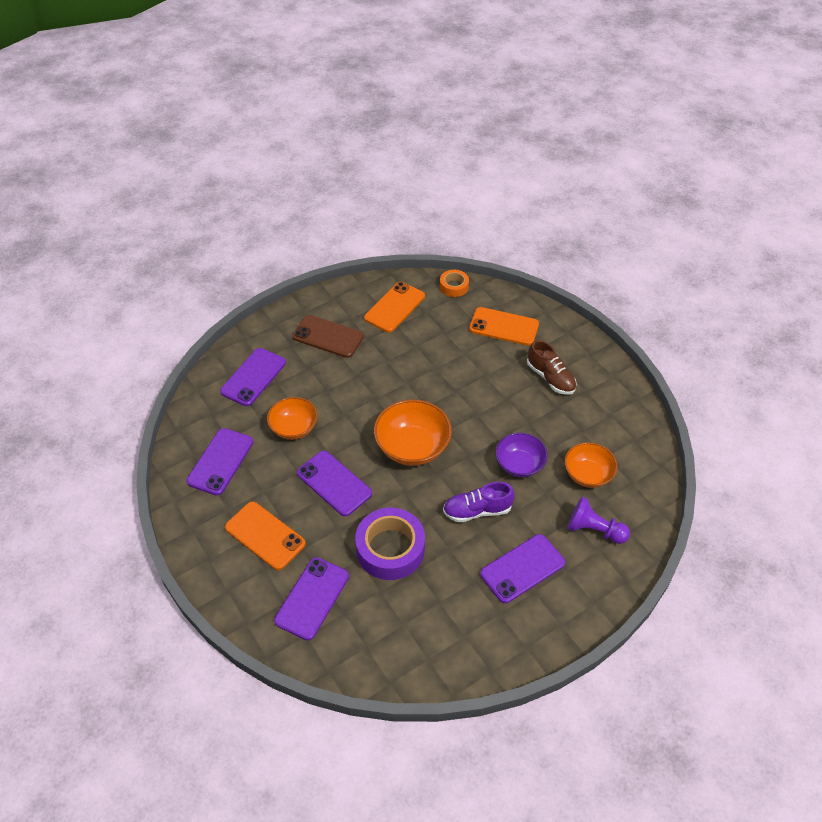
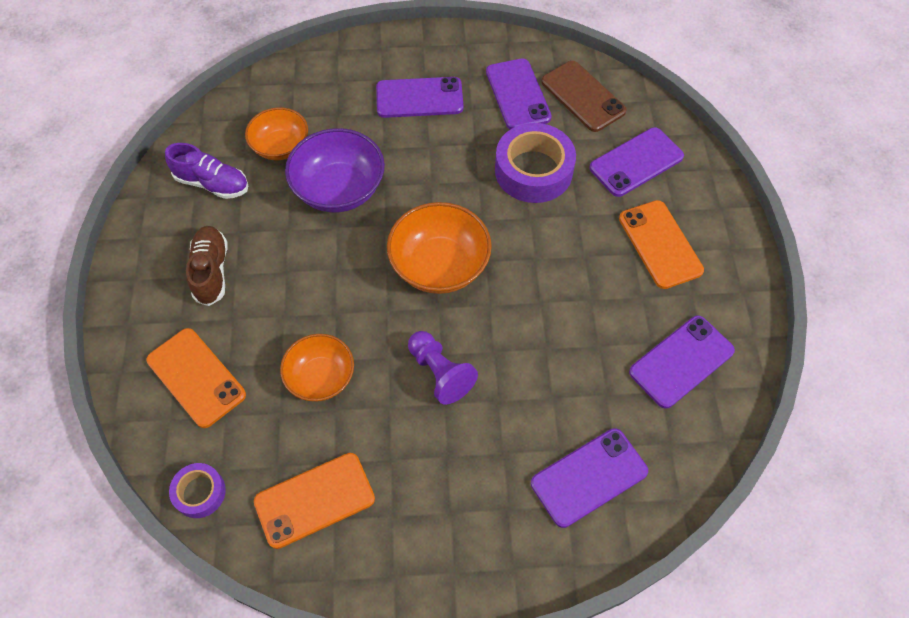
camera: 150 degrees left, 10 degrees up
orange bowl [267,397,318,440] -> orange bowl moved to [280,334,354,401]
brown phone [292,315,364,358] -> brown phone moved to [541,61,627,132]
purple phone [297,451,372,516] -> purple phone moved to [486,59,552,129]
orange tape [440,270,469,297] -> purple tape [169,463,226,518]
purple shoe [443,482,515,522] -> purple shoe moved to [165,143,248,199]
purple bowl [496,433,548,477] -> purple bowl [285,128,385,213], size x1.51
purple pawn [567,496,630,544] -> purple pawn moved to [408,331,478,405]

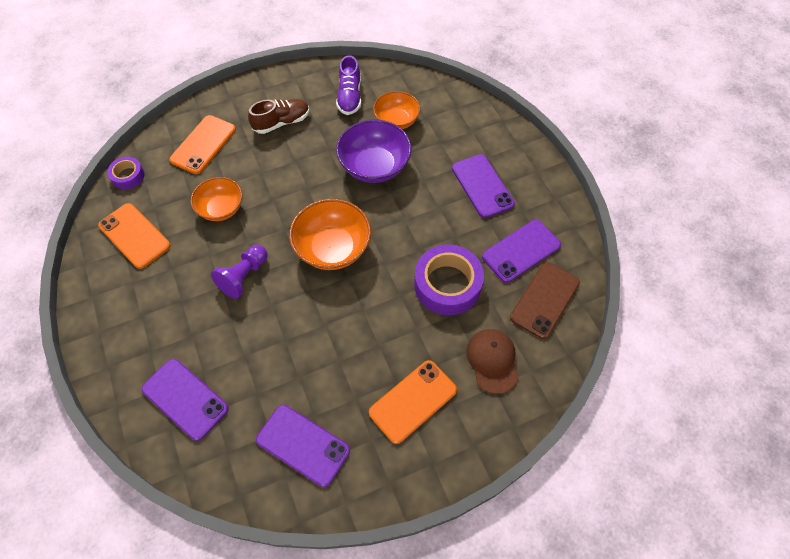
camera: 70 degrees right, 0 degrees up
purple phone [589,127,684,197] -> brown cap [466,329,519,394]

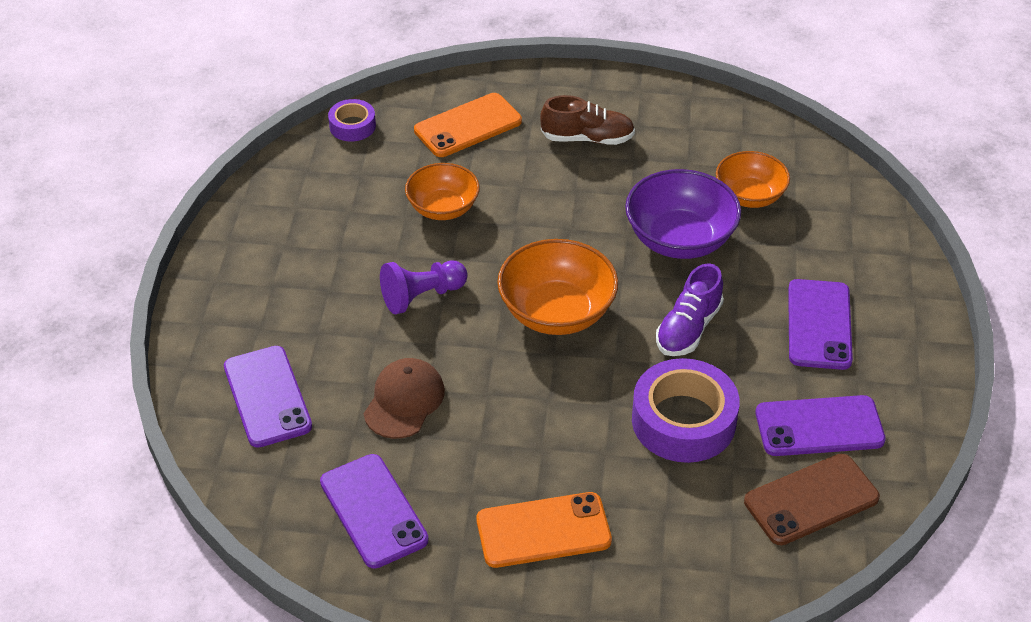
camera: 30 degrees right, 15 degrees down
orange phone [98,203,171,269] -> none
purple shoe [336,55,361,115] -> purple shoe moved to [656,263,724,356]
brown cap [466,329,519,394] -> brown cap moved to [364,358,445,439]

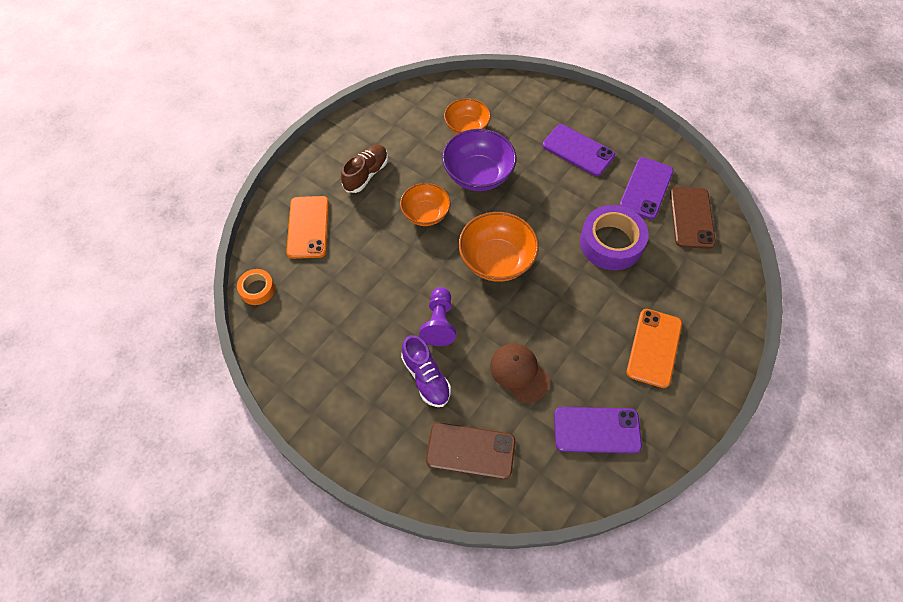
camera: 60 degrees left, 15 degrees up
purple phone [224,346,312,448] -> brown phone [426,423,516,479]
purple tape [328,99,376,142] -> orange tape [237,269,275,305]
orange bowl [405,163,480,220] -> orange bowl moved to [400,183,451,226]
purple shoe [656,263,724,356] -> purple shoe moved to [401,335,451,407]

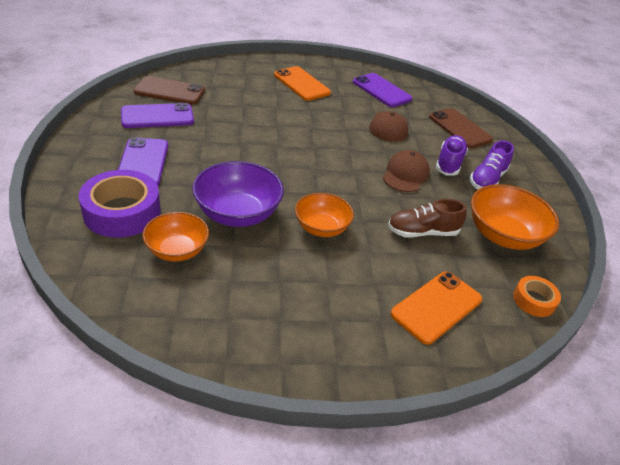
camera: 135 degrees left, 20 degrees down
brown shoe [341,145,388,193] -> brown shoe moved to [388,199,467,238]
purple pawn [419,287,456,346] -> brown cap [383,150,430,192]
orange bowl [459,212,539,282] -> orange bowl moved to [471,184,559,250]
purple tape [580,205,649,270] -> purple tape moved to [79,170,161,238]
orange phone [627,309,682,388] -> orange phone turned 75 degrees clockwise [274,66,331,101]
brown phone [670,187,716,249] -> brown phone turned 45 degrees clockwise [133,76,205,105]
none -> purple shoe [470,140,514,189]

